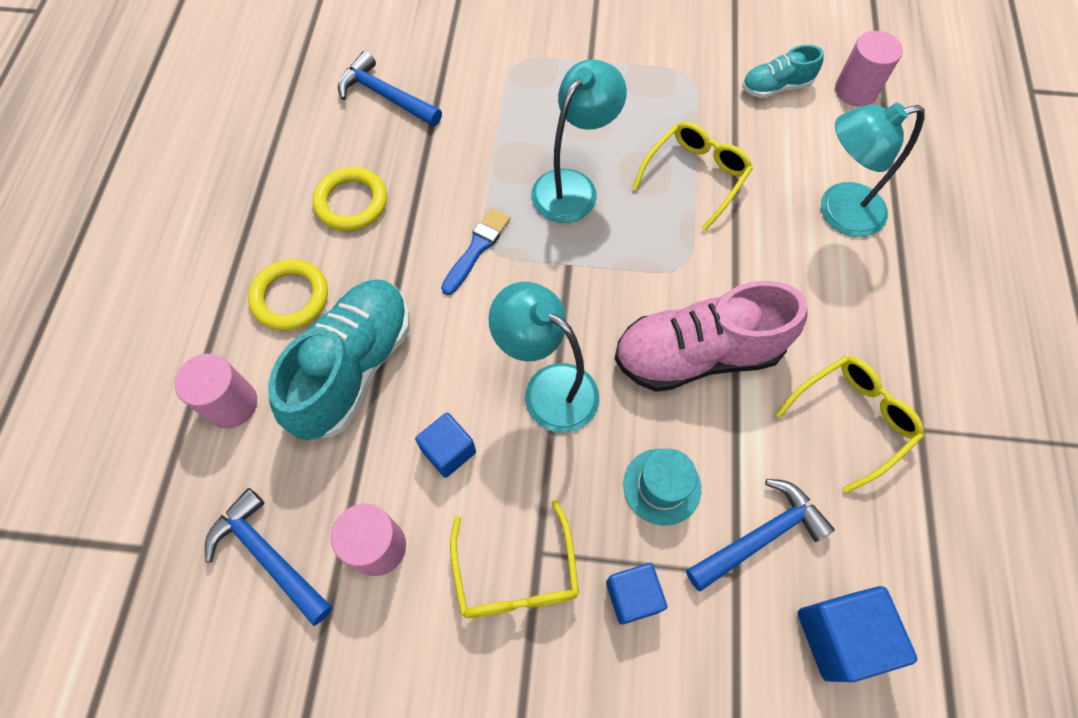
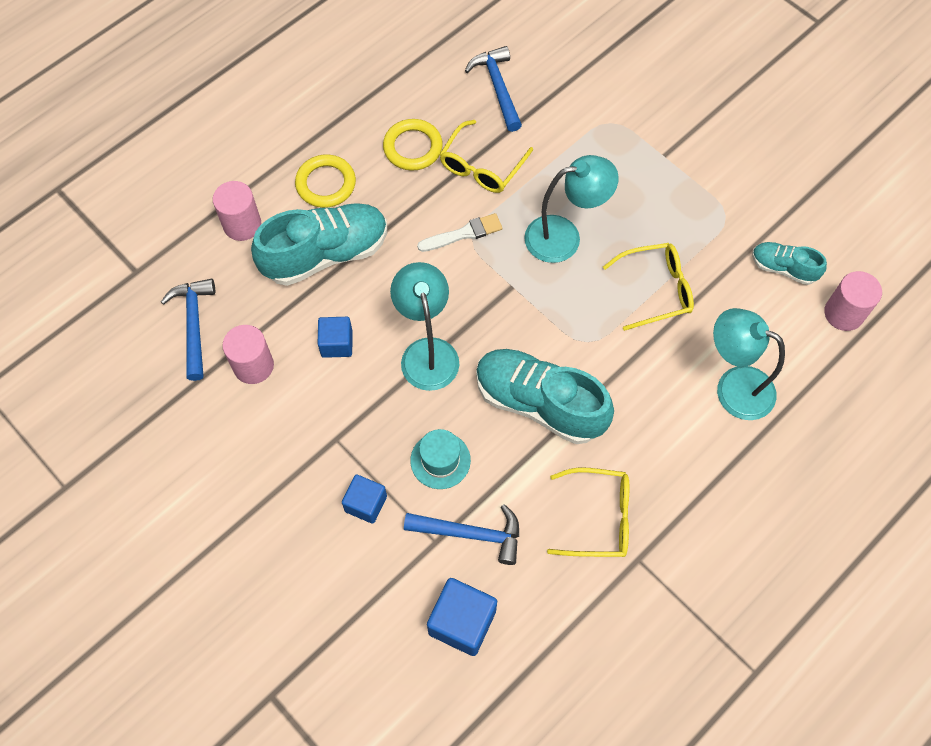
camera: 40 degrees right, 0 degrees up
blue brush [441,208,510,295] -> white brush [417,213,502,252]
yellow glasses [450,500,579,618] -> yellow glasses moved to [439,120,533,193]
pink shoe [615,281,808,392] -> turquoise shoe [476,349,614,444]

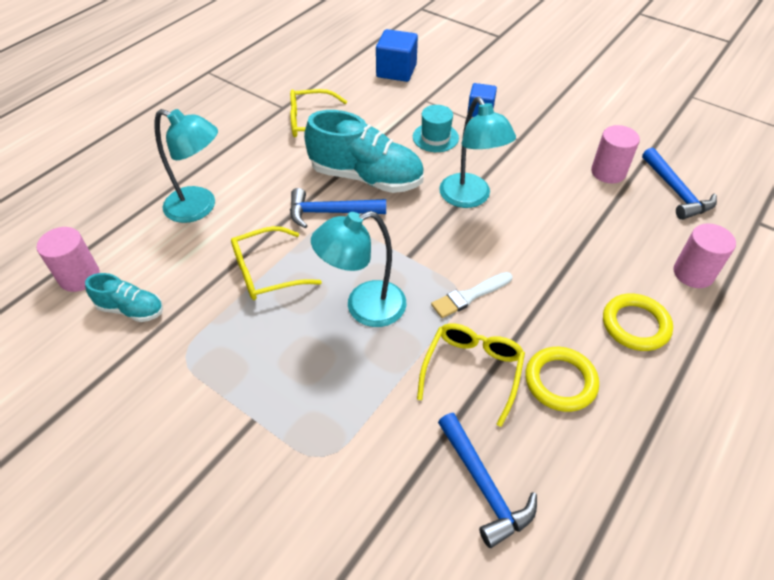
camera: 170 degrees right, 15 degrees down
turquoise shoe [251,203,387,286] -> none
blue cube [318,317,353,358] -> none
blue hammer [404,504,519,565] -> blue hammer moved to [290,188,386,228]

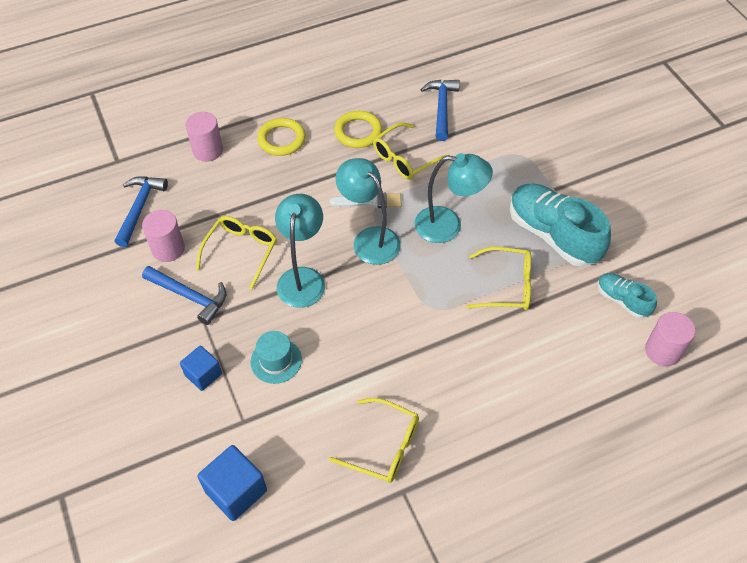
camera: 150 degrees left, 5 degrees up
turquoise lamp [155,109,218,223] -> turquoise lamp moved to [336,158,401,265]
blue hammer [290,188,386,228] -> blue hammer moved to [142,266,227,325]
turquoise shoe [304,110,424,193] -> turquoise shoe moved to [510,183,611,267]
none -> yellow glasses [196,216,277,290]

